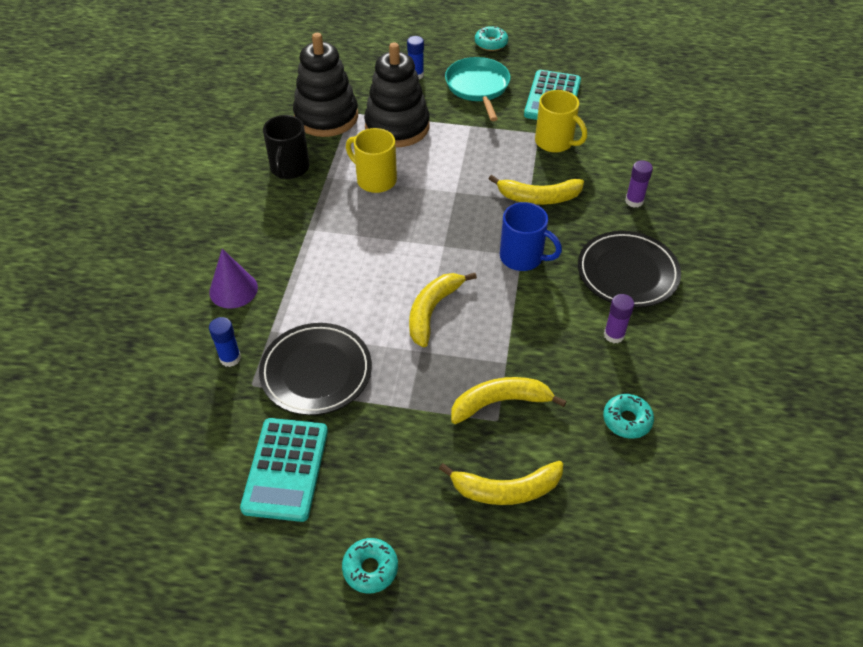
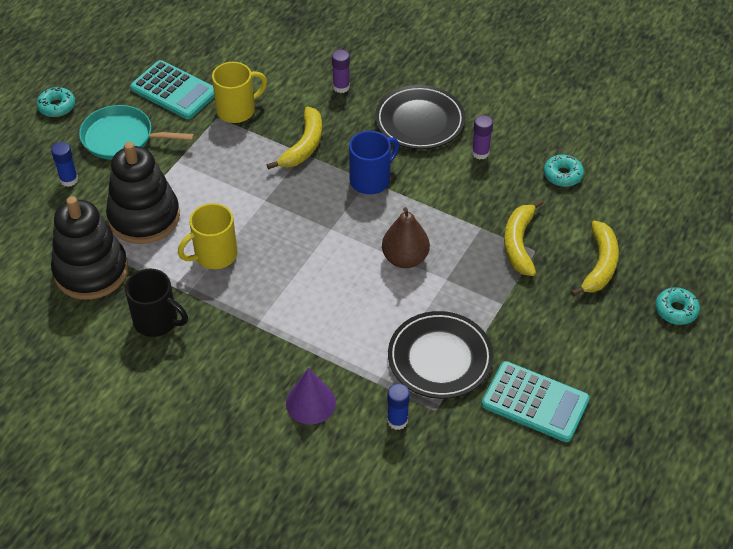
camera: 70 degrees left, 0 degrees up
turquoise donut [342,538,398,593] -> turquoise donut moved to [655,287,700,325]
yellow banana [409,273,477,347] -> brown pear [382,207,430,268]

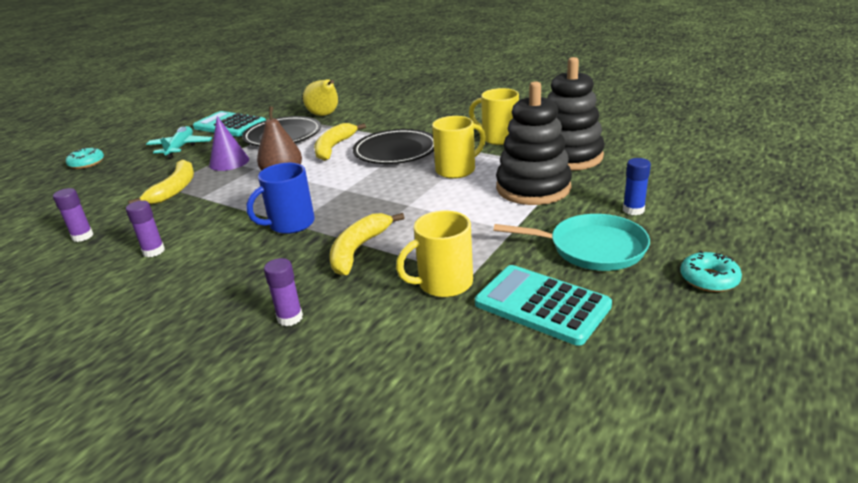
camera: 175 degrees left, 20 degrees down
black mug [125,269,188,337] -> yellow mug [469,88,519,145]
purple cone [286,368,336,425] -> purple cone moved to [209,116,249,171]
black plate [375,85,465,150] -> black plate moved to [353,129,434,164]
blue glue stick [387,383,410,430] -> yellow pear [303,79,338,116]
turquoise donut [544,154,584,187] -> purple glue stick [53,188,94,242]
yellow banana [571,221,619,297] -> yellow banana moved to [314,123,366,161]
none -> turquoise plane [146,126,212,159]

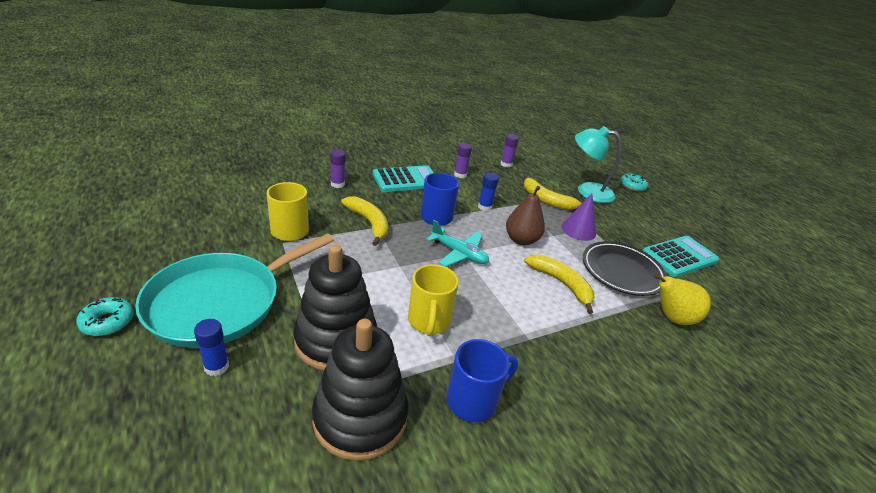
camera: 115 degrees right, 5 degrees up
turquoise plane [146,126,212,159] -> turquoise plane moved to [426,220,489,267]
black plate [353,129,434,164] -> none
yellow mug [469,88,519,145] -> blue mug [447,339,518,423]
turquoise calculator [475,265,612,346] -> turquoise calculator moved to [373,165,434,192]
turquoise pan [494,214,650,271] -> turquoise pan [135,233,334,348], size x1.53
none -> blue glue stick [478,173,499,211]
none -> turquoise lamp [575,126,621,203]

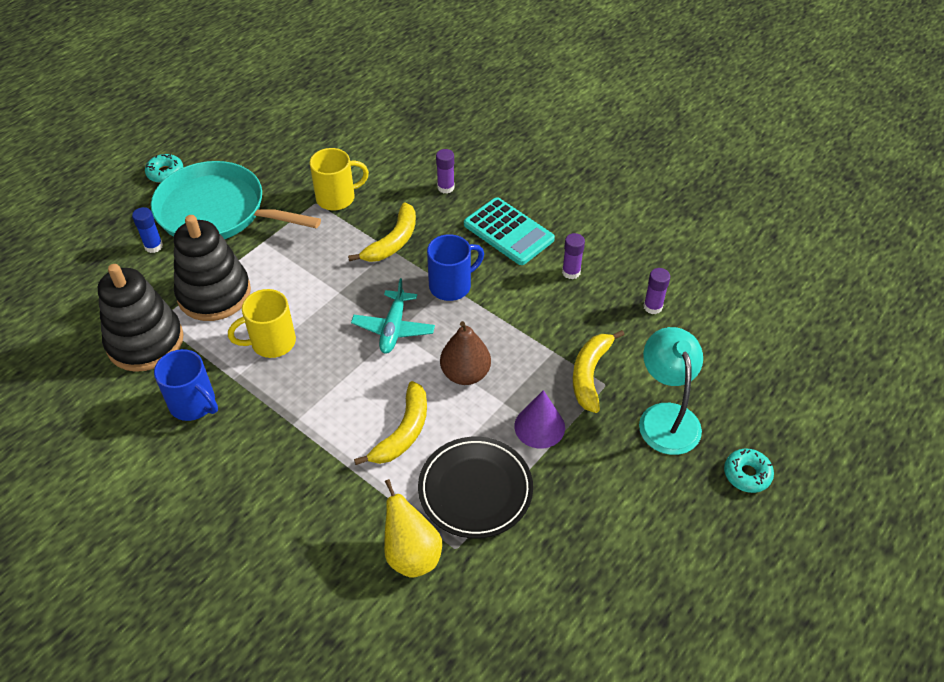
camera: 70 degrees right, 15 degrees up
blue glue stick [478,173,499,211] -> none
turquoise calculator [643,236,719,277] -> none

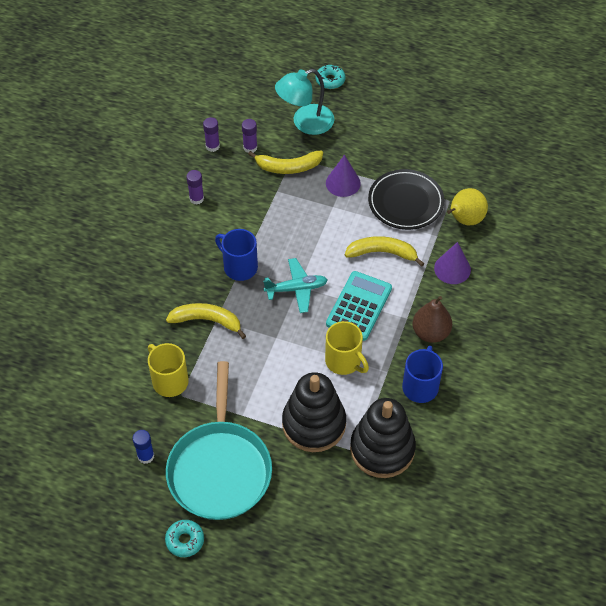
camera: 110 degrees left, 5 degrees up
blue glue stick [132,207,163,253] -> blue glue stick moved to [132,430,154,464]
purple glue stick [436,149,455,194] -> purple glue stick moved to [242,119,257,153]
brown pear [440,321,491,385] -> brown pear moved to [413,296,452,343]
turquoise calculator [464,197,555,265] -> turquoise calculator moved to [326,271,392,341]
none -> purple cone [434,242,471,284]

